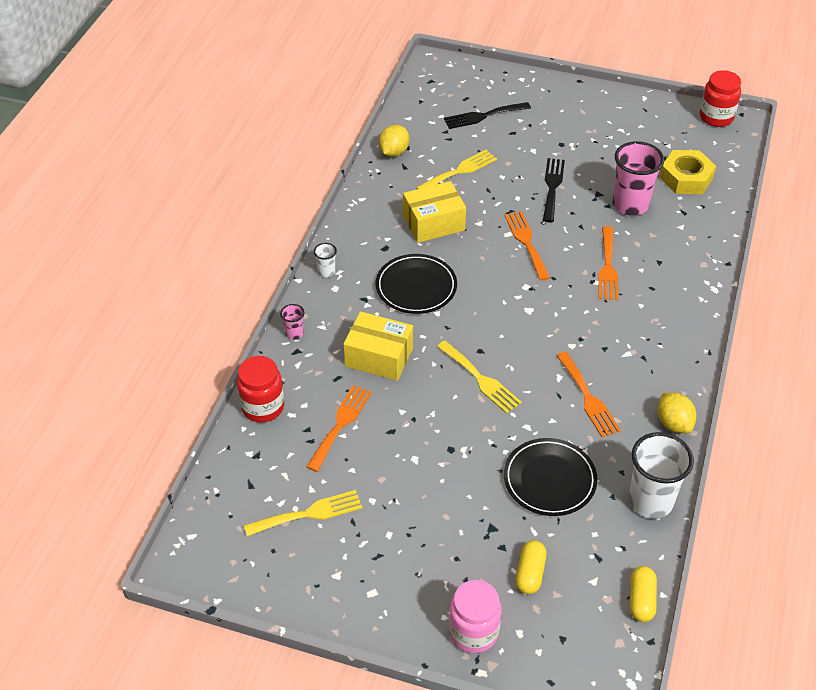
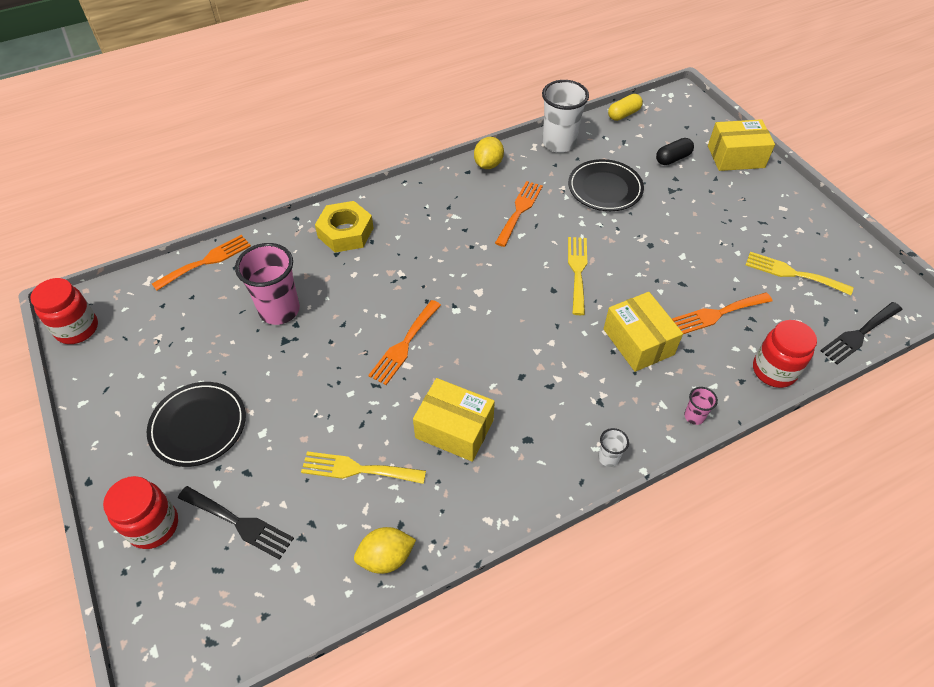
camera: 135 degrees left, 5 degrees up
black plate [376,254,457,314] -> black plate moved to [147,382,246,467]
pink jar [449,580,502,653] -> yellow box [708,119,775,171]
yellow capsule [516,540,547,594] -> black capsule [656,138,694,165]
black fork [543,158,565,222] -> black fork moved to [820,302,903,365]
orange fork [599,226,618,300] -> orange fork moved to [152,235,251,291]
yellow nut [660,150,716,194] -> yellow nut moved to [315,201,373,252]
none -> red jar [103,476,178,549]

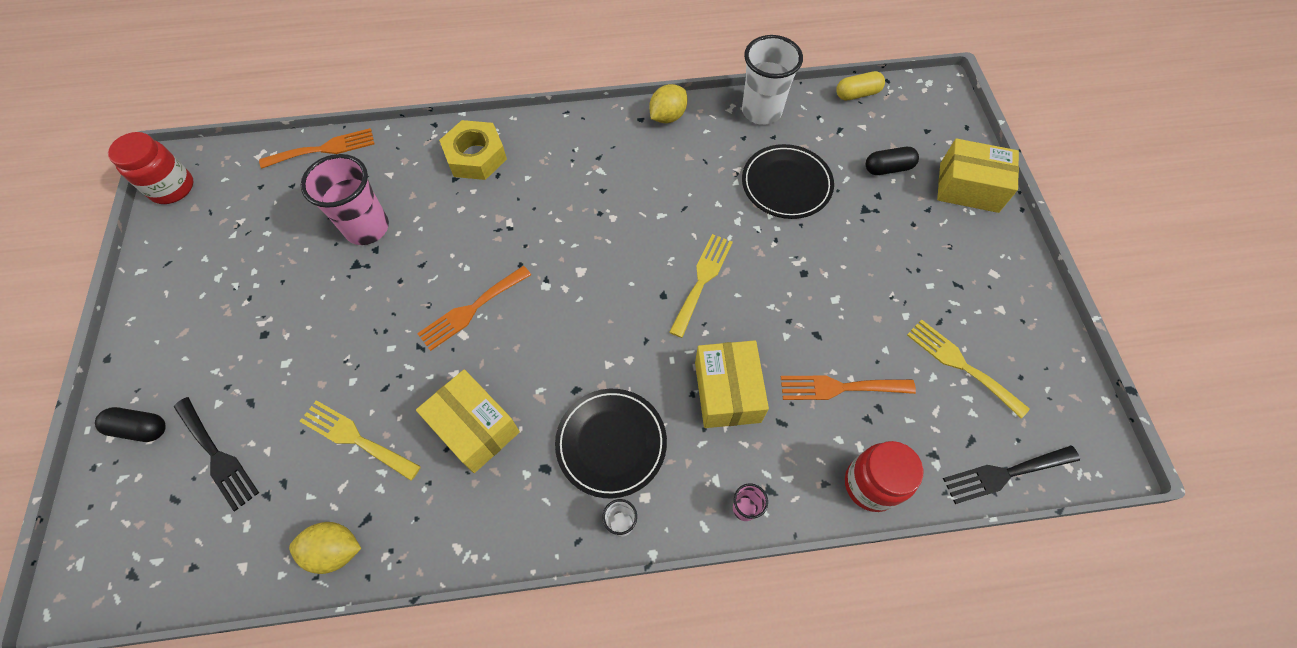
camera: 20 degrees right, 10 degrees up
red jar [103,476,178,549] -> black capsule [95,407,166,442]
black plate [147,382,246,467] -> black plate moved to [555,389,667,498]
orange fork [495,181,543,247] -> none

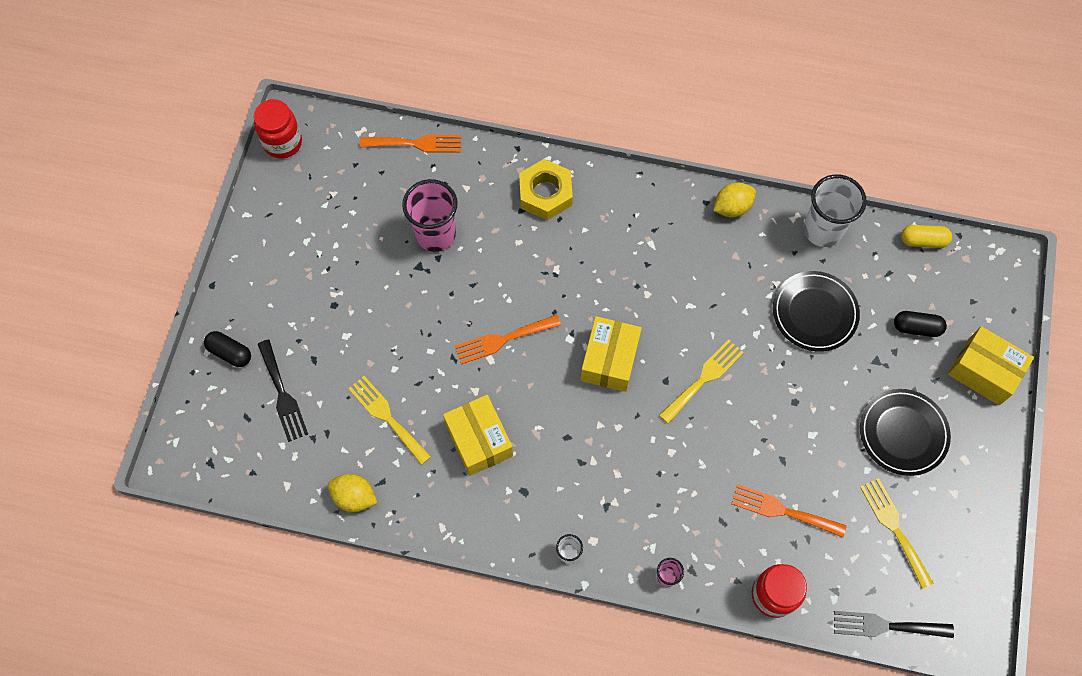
camera: 20 degrees right, 5 degrees up
black plate [555,389,667,498] -> black plate moved to [860,389,951,476]
yellow box [695,340,769,428] -> yellow box moved to [581,316,642,392]

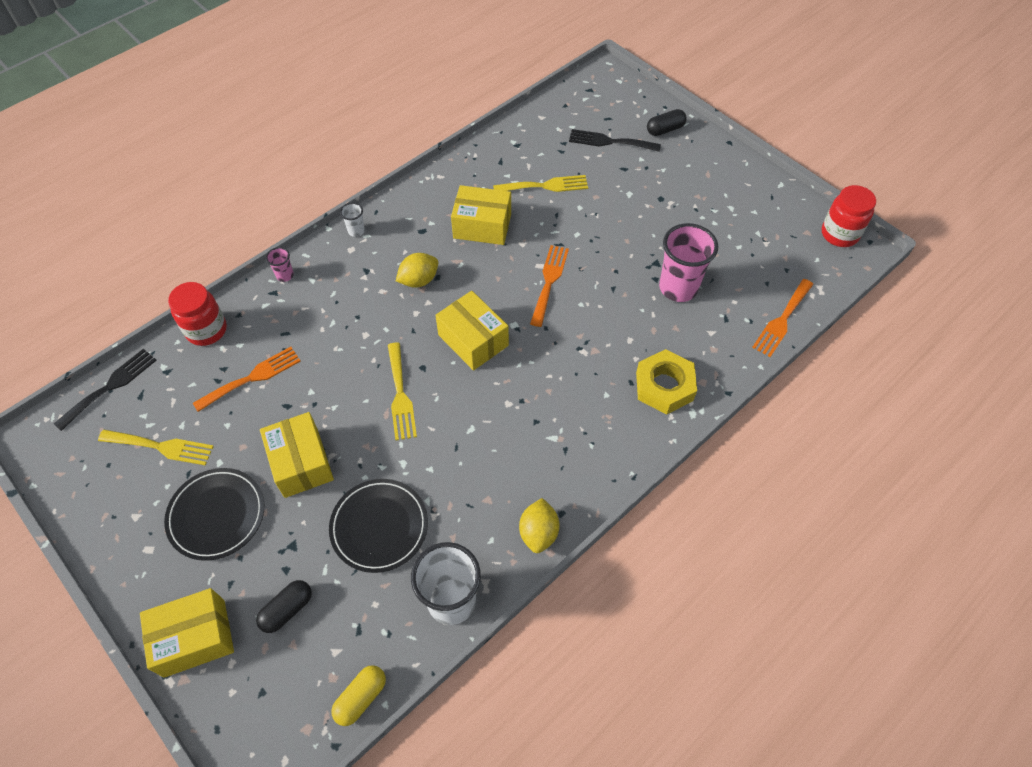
camera: 125 degrees right, 10 degrees down
yellow lemon [328,474,377,512] -> yellow lemon moved to [396,253,438,288]
none -> yellow box [260,412,334,498]

